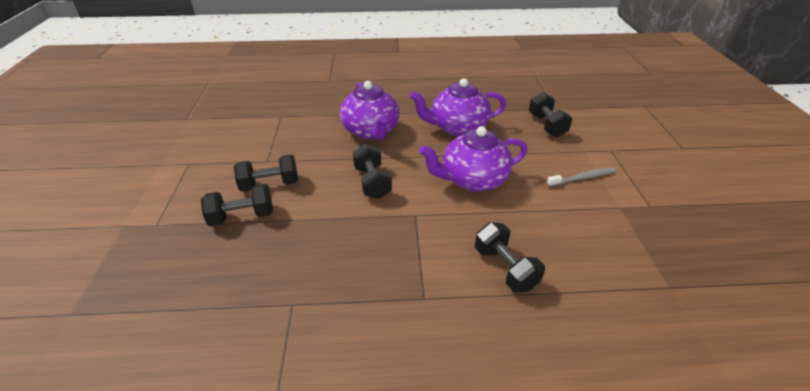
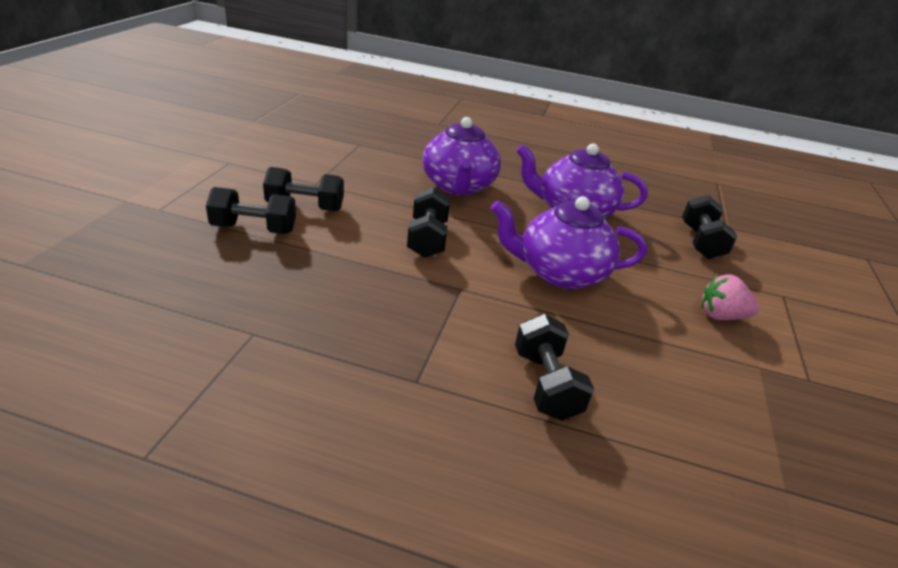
camera: 15 degrees right, 5 degrees down
grey toothbrush [547,167,617,187] -> pink strawberry [702,274,759,320]

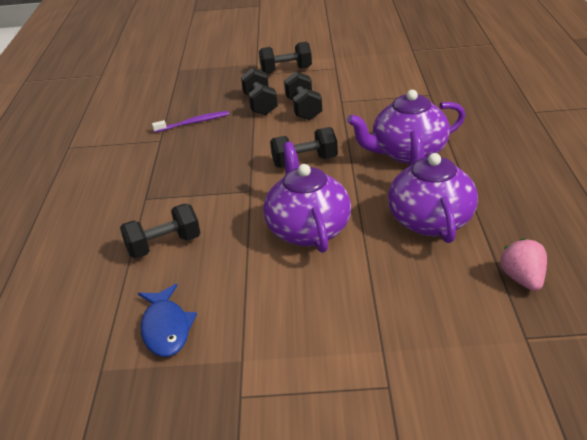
camera: 80 degrees right, 0 degrees up
black dumbbell [682,195,737,259] -> black dumbbell moved to [259,42,312,74]
pink strawberry [702,274,759,320] -> pink strawberry moved to [500,238,547,291]
none -> blue fish [138,284,197,357]
none -> purple toothbrush [152,111,229,133]

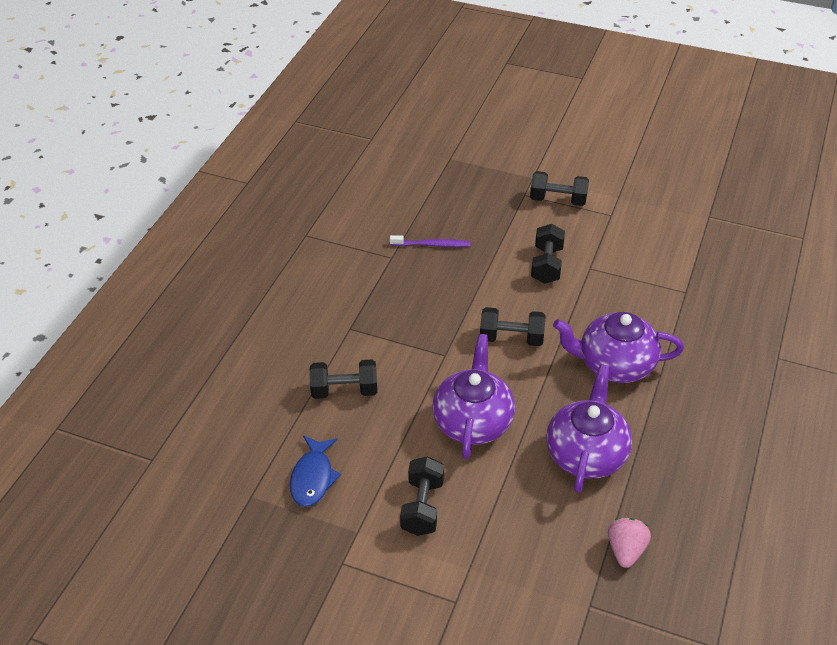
camera: 20 degrees right, 10 degrees up
black dumbbell [241,68,278,115] -> black dumbbell moved to [400,456,444,536]

